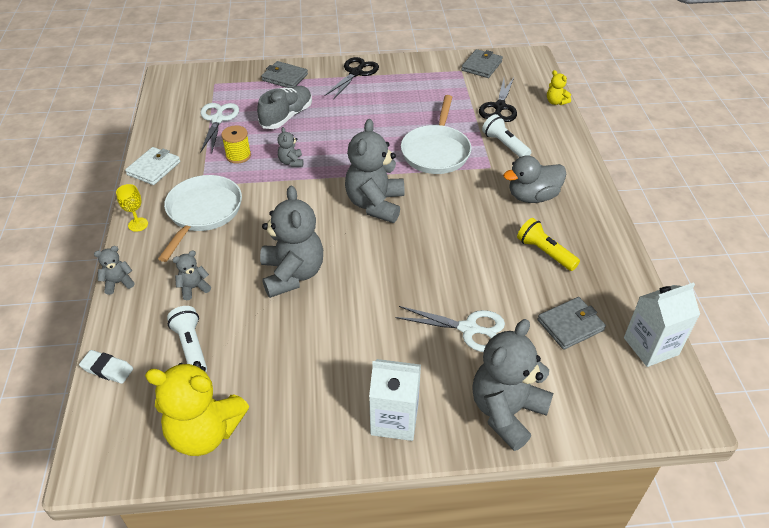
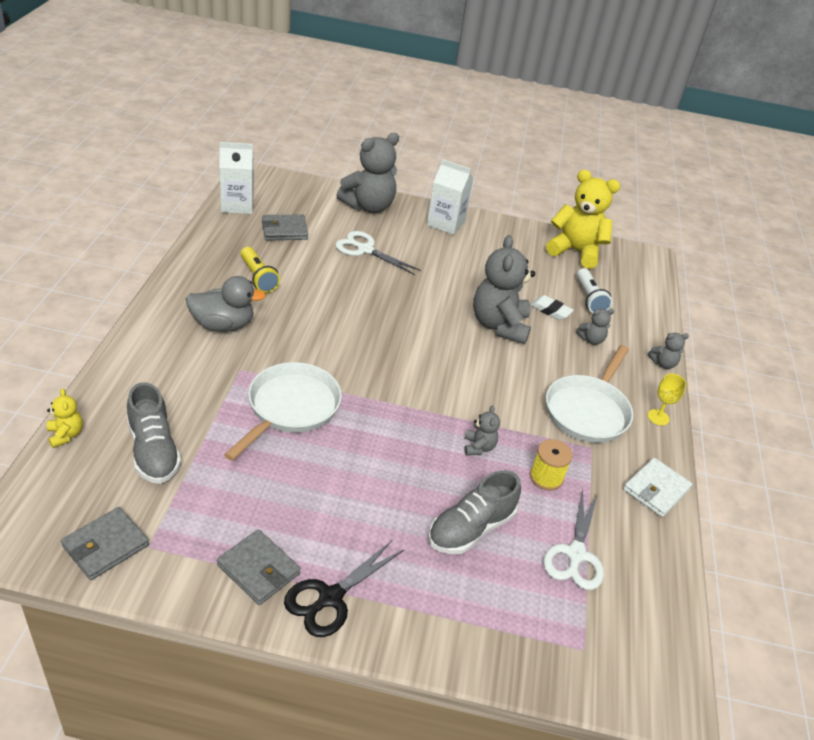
camera: 170 degrees left, 5 degrees down
white eraser [79,350,133,384] -> white eraser moved to [530,295,574,320]
grey wallet [261,61,308,88] -> grey wallet moved to [217,529,301,605]
grey teddy bear [345,119,405,223] -> none
black scissors [479,78,517,122] -> grey shoe [127,382,181,484]
white flashlight [482,114,531,157] -> none

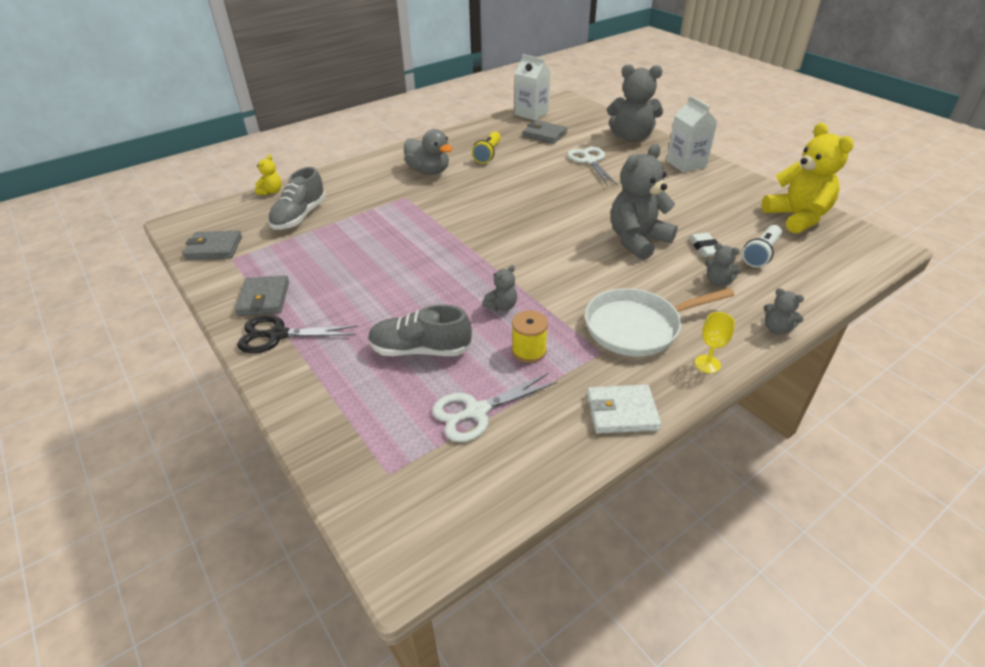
camera: 50 degrees right, 0 degrees up
white pan [224,362,342,461] -> none

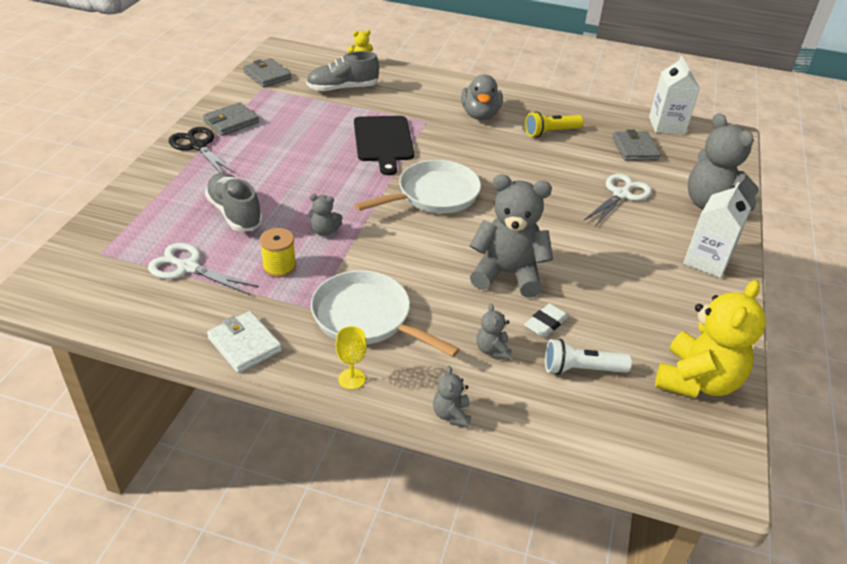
camera: 50 degrees right, 0 degrees up
none -> black cutting board [354,116,414,175]
none -> white pan [355,160,481,214]

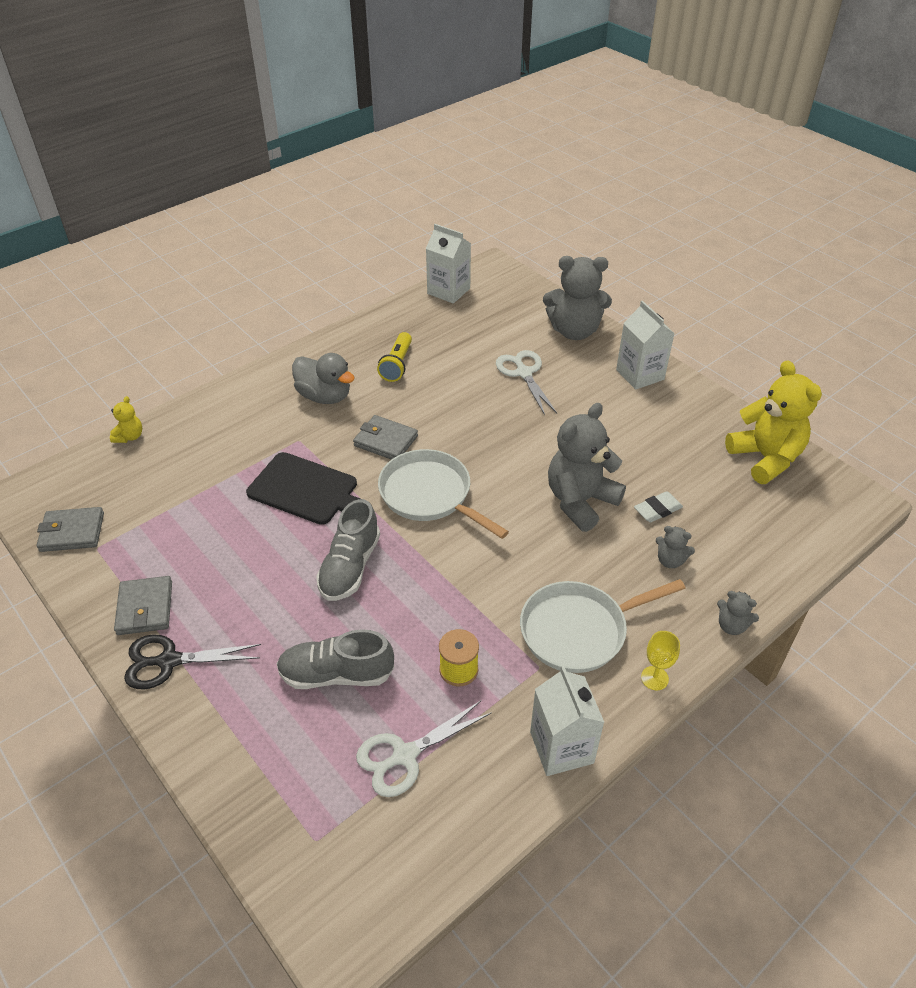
camera: 55 degrees left, 5 degrees up
white wallet [207,311,282,373] -> white carton [530,666,605,776]
grey shoe [306,51,379,92] -> grey shoe moved to [316,499,380,601]
grey teddy bear [308,194,343,236] -> none
white pan [355,160,481,214] -> white pan turned 45 degrees counterclockwise [378,449,509,539]
white eraser [524,303,569,338] -> white eraser turned 75 degrees clockwise [634,491,683,522]
white flashlight [545,339,632,375] -> none
grey wallet [612,129,661,161] -> grey wallet moved to [353,415,418,460]

